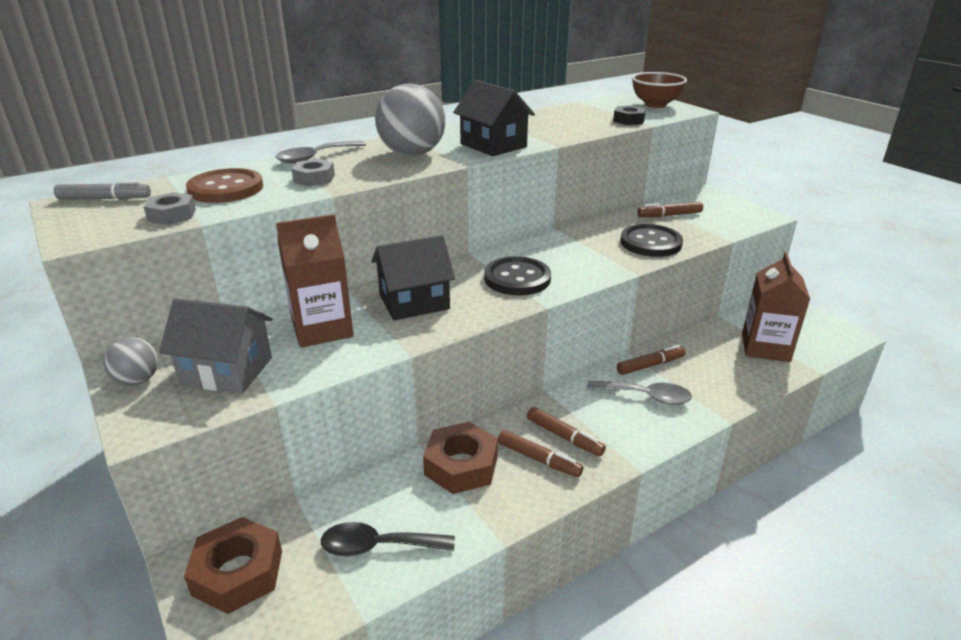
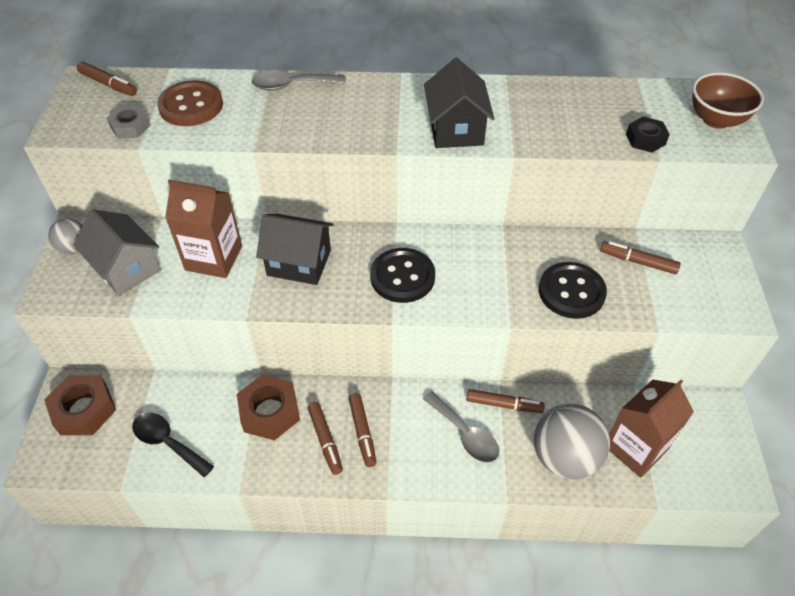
camera: 35 degrees right, 20 degrees up
grey marker [54,181,151,200] -> brown marker [77,62,137,96]
grey nut [291,159,335,186] -> none
grey ball [375,83,445,156] -> grey ball moved to [534,404,610,479]

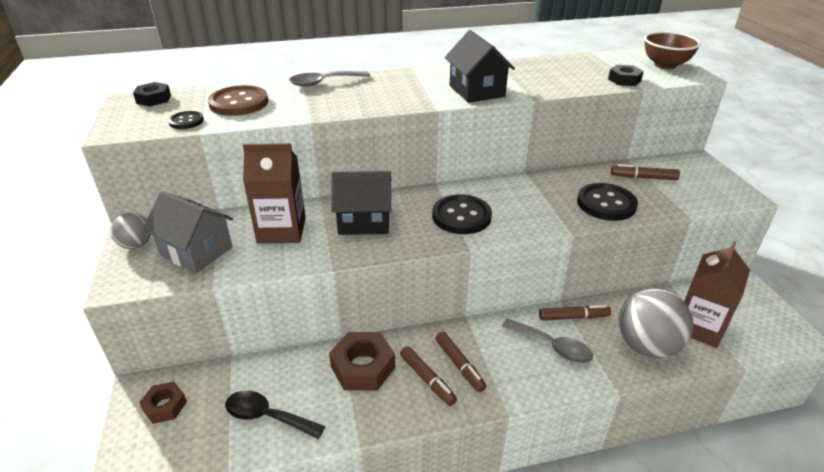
camera: 15 degrees left, 15 degrees down
brown nut [44,375,116,435] -> brown nut [139,381,187,424], size x0.60
brown marker [77,62,137,96] -> black nut [133,82,171,106]
grey nut [107,105,150,139] -> black button [168,111,204,129]

